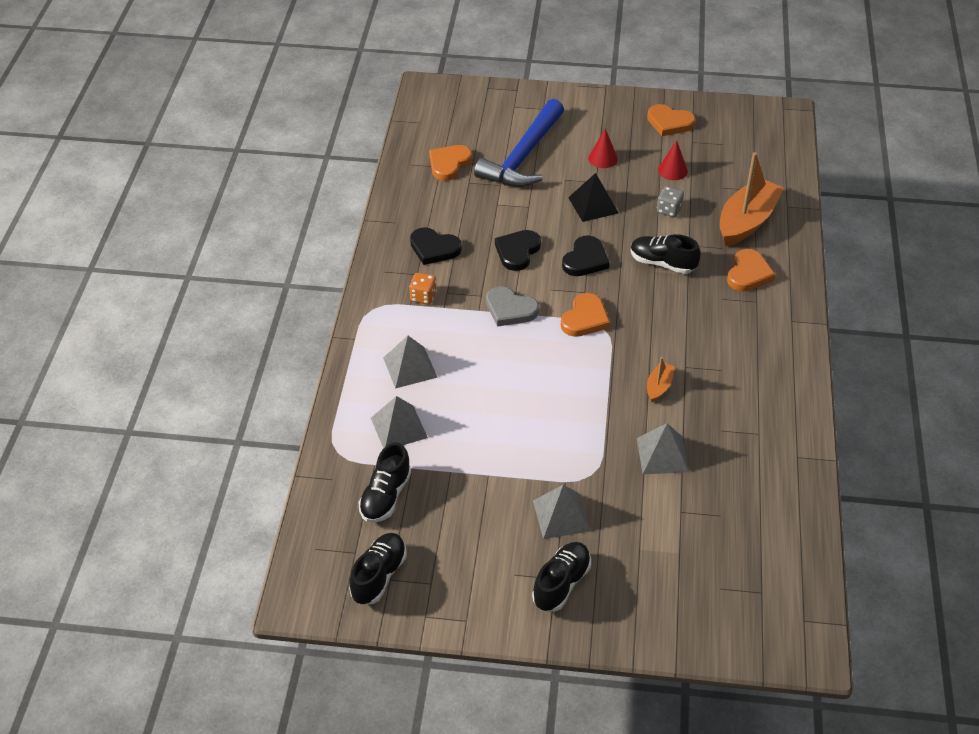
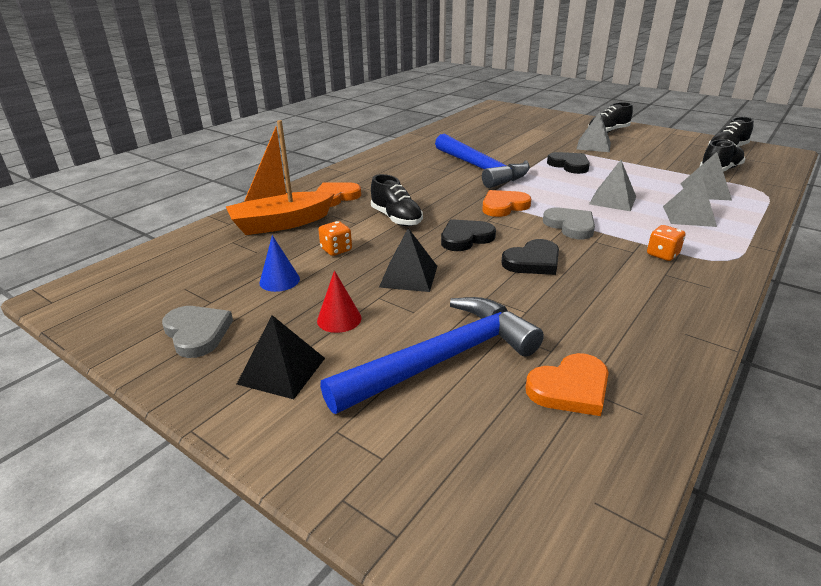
camera: 150 degrees left, 15 degrees down
black heart [410,227,462,265] -> black heart moved to [547,152,590,174]
grey pyramid [637,423,689,474] -> grey pyramid moved to [589,160,636,211]
orange heart [647,104,696,136] -> grey heart [162,306,233,358]
orange boat [647,357,675,402] -> blue hammer [435,134,530,188]
grey dice [657,186,684,217] -> orange dice [318,221,352,256]
red cone [658,140,688,180] -> blue cone [260,235,300,292]
none -> black pyramid [237,315,325,399]

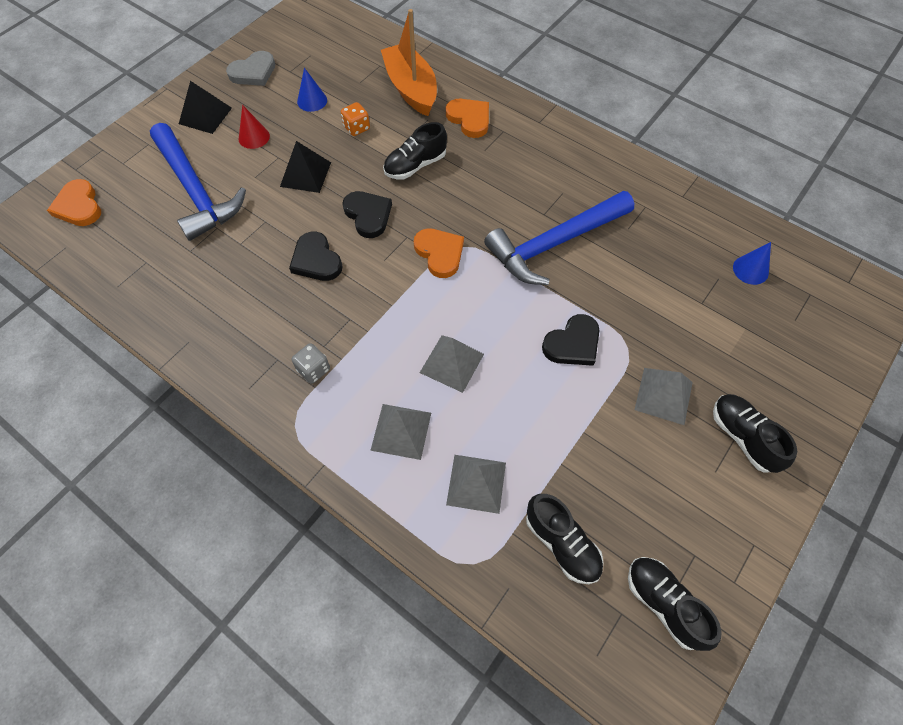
camera: 90 degrees right, 30 degrees up
orange heart [526,353,609,416] -> orange heart moved to [47,179,101,226]
grey heart [543,208,595,239] -> none
orange dice [647,225,685,261] -> grey dice [292,343,330,384]
none -> blue cone [733,242,771,285]

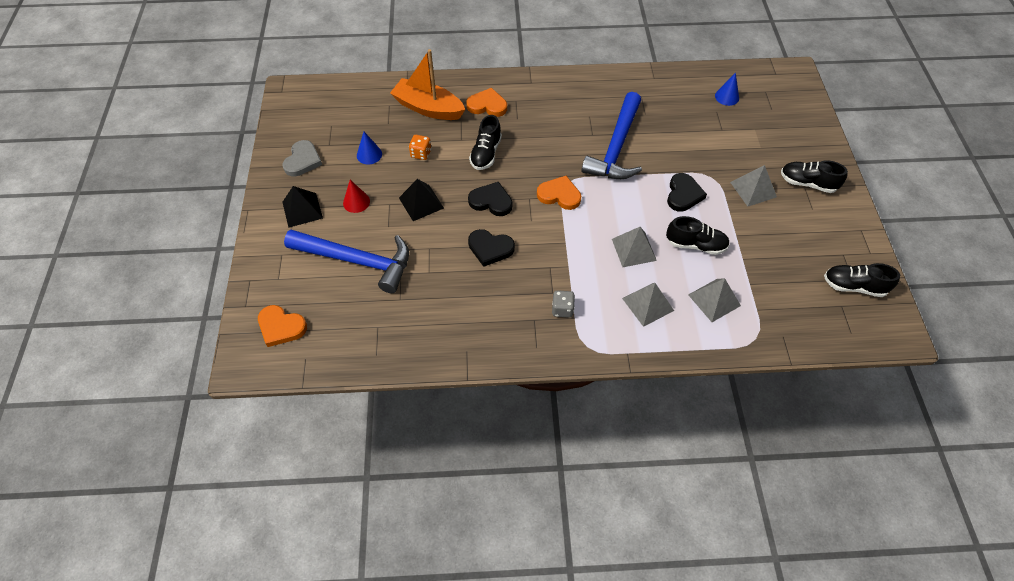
camera: 40 degrees left, 5 degrees down
black shoe [526,494,604,584] -> black shoe moved to [666,216,730,255]

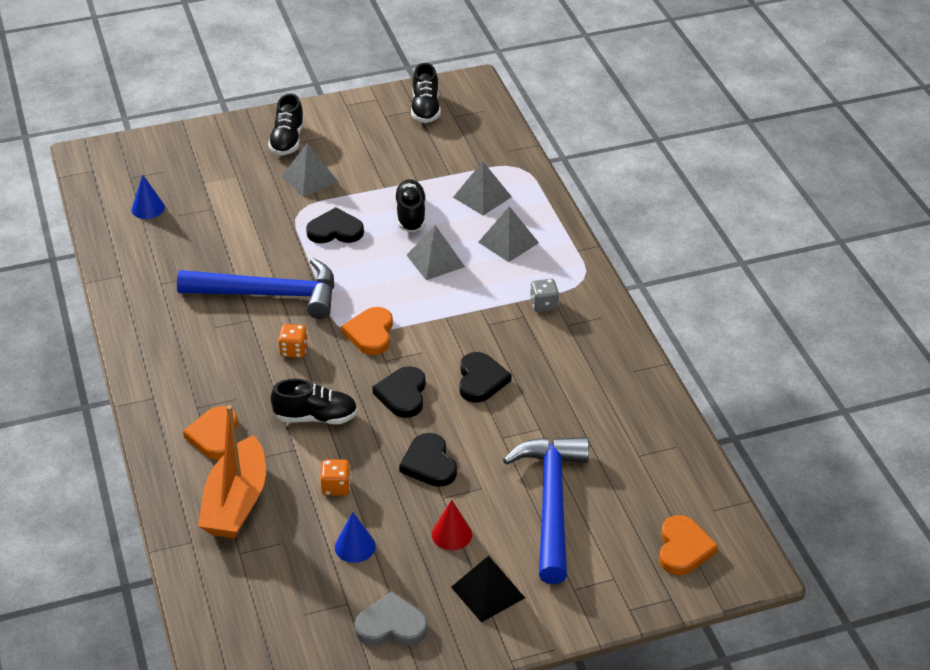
camera: 105 degrees left, 15 degrees down
black pyramid [399,179,444,221] -> black heart [399,433,457,487]
none -> orange dice [278,324,308,358]

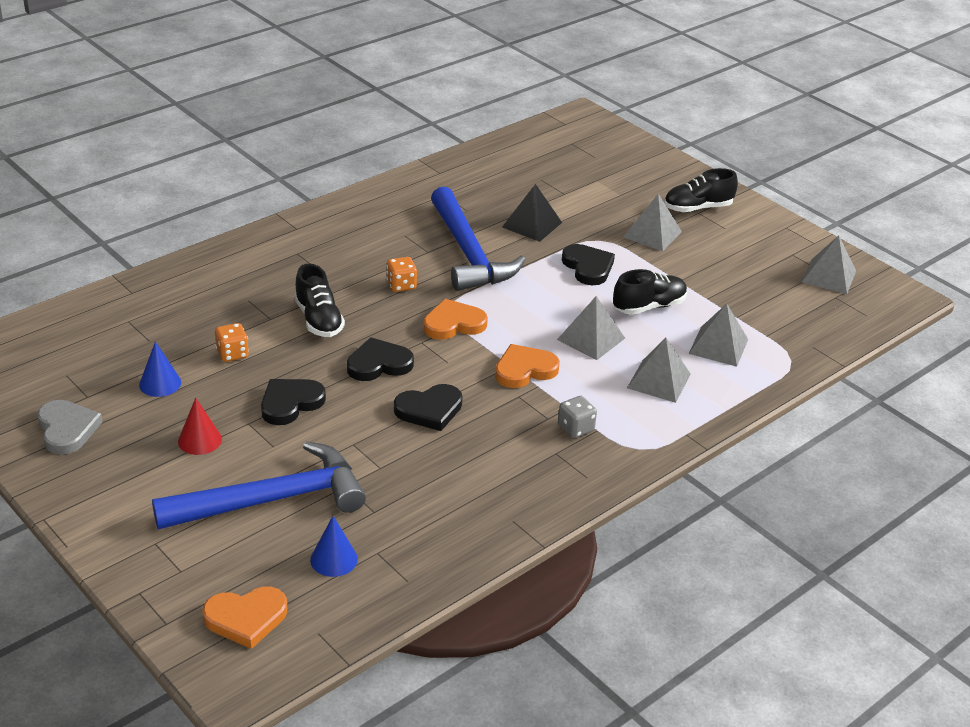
camera: 65 degrees right, 5 degrees down
blue cone [132,175,165,219] -> blue cone moved to [310,516,358,577]
orange heart [183,406,238,460] -> orange heart moved to [495,344,560,388]
orange boat [198,405,266,538] -> none
black shoe [411,63,441,123] -> grey pyramid [802,235,856,294]
black pyramid [451,556,525,623] -> black pyramid moved to [502,184,562,242]

